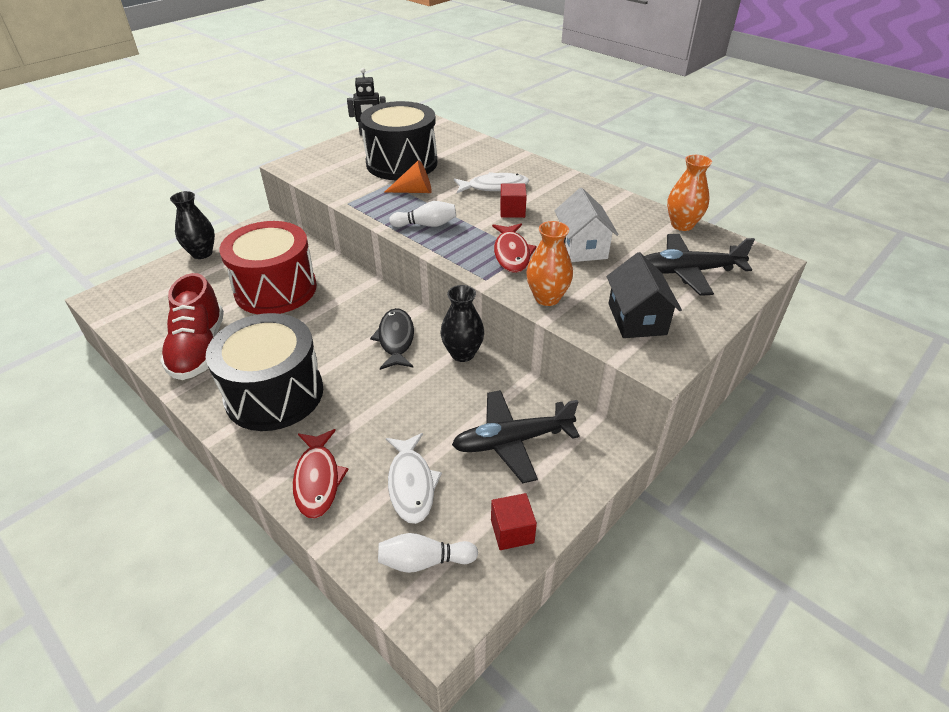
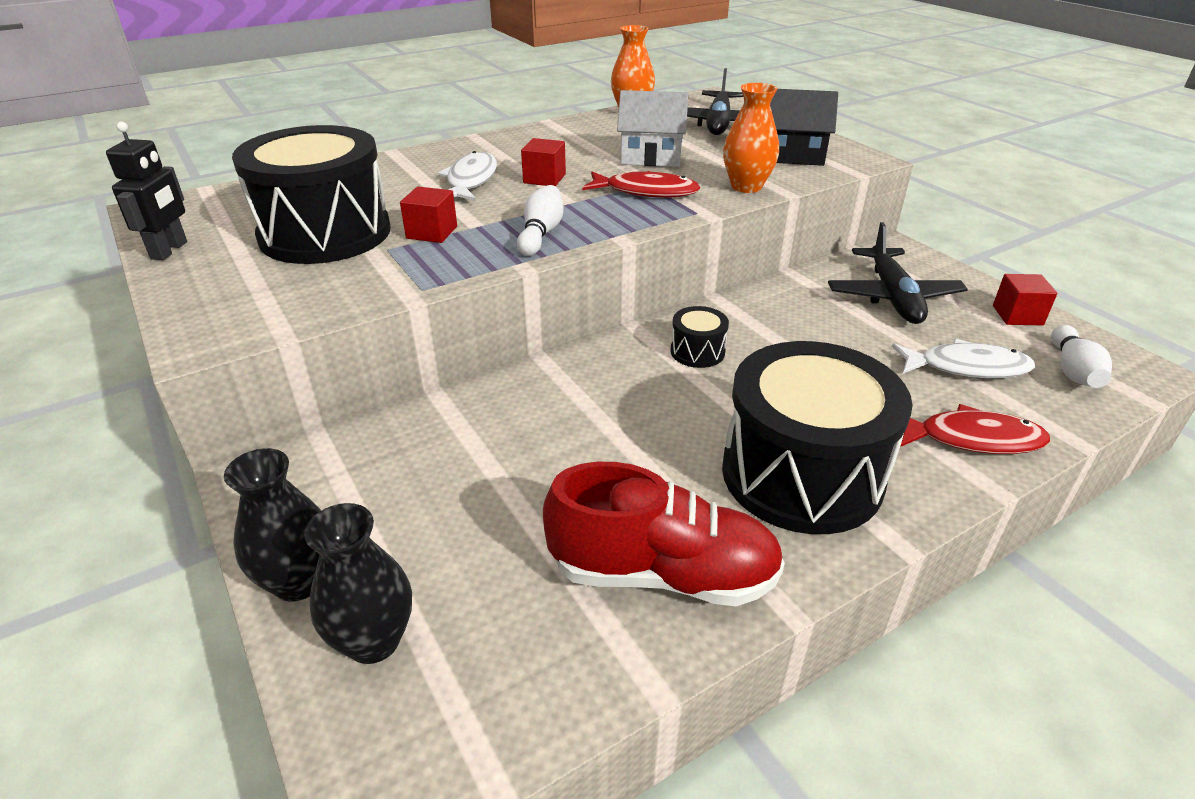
camera: 75 degrees left, 5 degrees down
red drum [220,221,317,314] -> none
black fish [370,308,414,370] -> black drum [671,306,729,368]
orange cone [384,160,432,193] -> red cube [400,187,457,243]
black vase [440,285,484,362] -> black vase moved to [304,503,412,664]

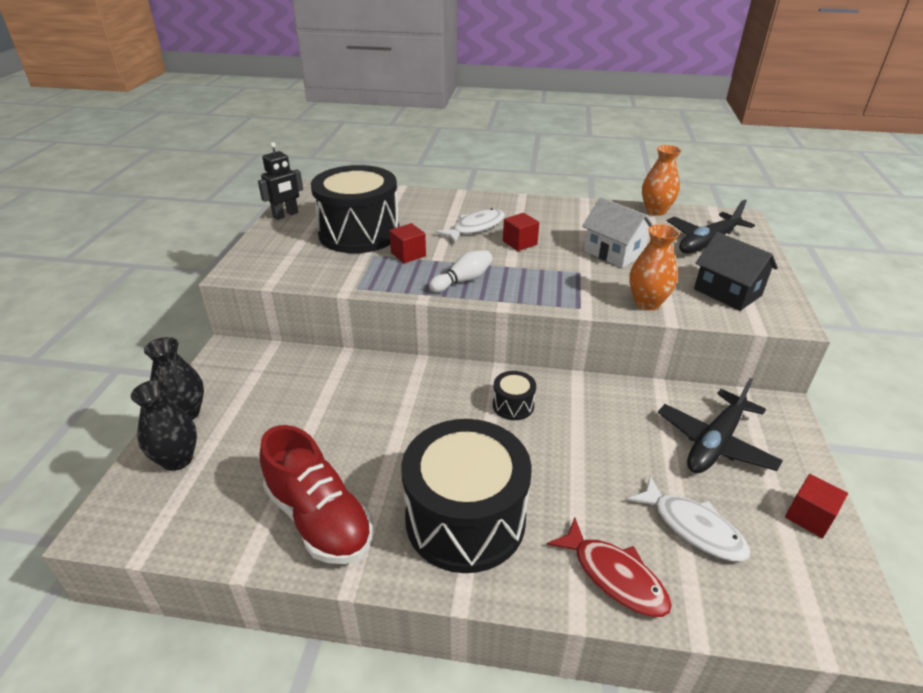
camera: 40 degrees right, 0 degrees up
red fish [583,171,700,198] -> none
white bowling pin [1051,325,1112,388] -> none

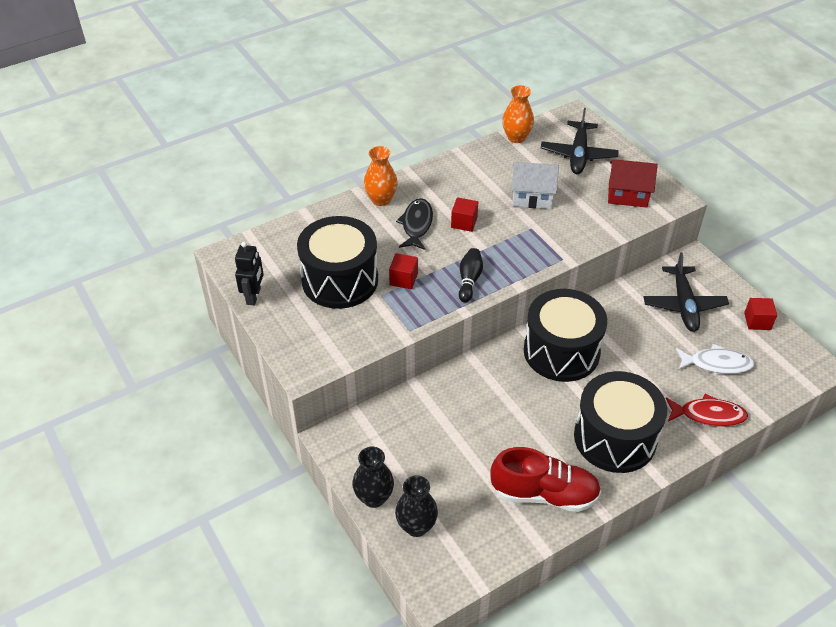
camera: 40 degrees left, 10 degrees up
white bowling pin [429,250,493,293] -> black bowling pin [459,248,483,302]
white fish [435,208,505,243] -> black fish [396,198,433,250]
black drum [493,371,536,420] -> black drum [524,289,607,382], size x2.39
orange vase [629,224,679,310] -> orange vase moved to [364,146,398,206]
black house [694,232,778,311] -> red house [608,159,658,207]

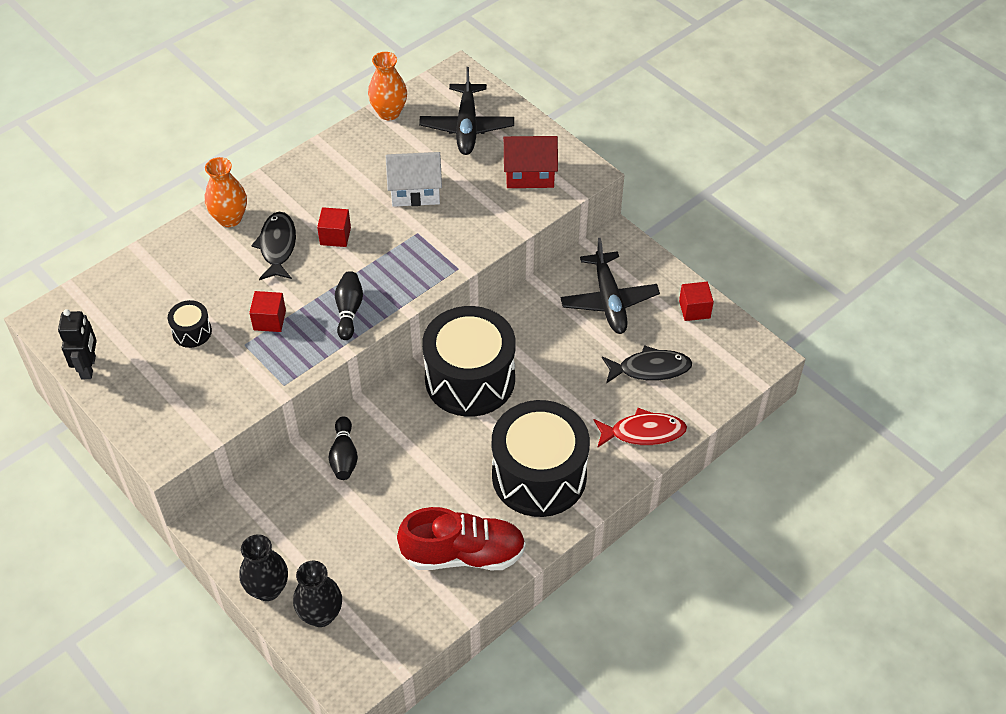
camera: 10 degrees left, 5 degrees up
black drum [297,216,378,309] -> black drum [168,300,212,348], size x0.42
white fish [676,344,755,374] -> black fish [602,345,692,384]
none -> black bowling pin [329,416,358,480]

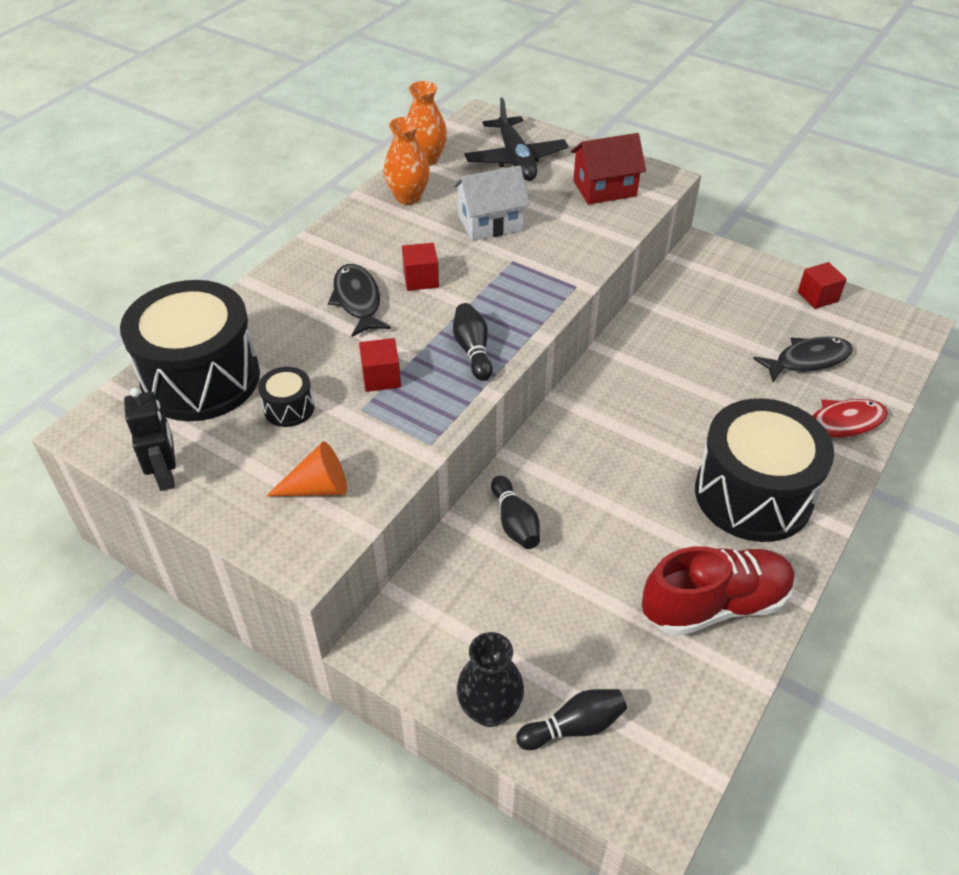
camera: 15 degrees left, 5 degrees down
orange vase [204,157,247,227] -> orange vase moved to [384,117,430,205]
black vase [293,561,342,627] -> black bowling pin [516,689,627,750]
black drum [422,306,516,417] -> black drum moved to [120,280,260,421]
black plane [560,238,660,334] -> none
none -> orange cone [266,442,347,497]

